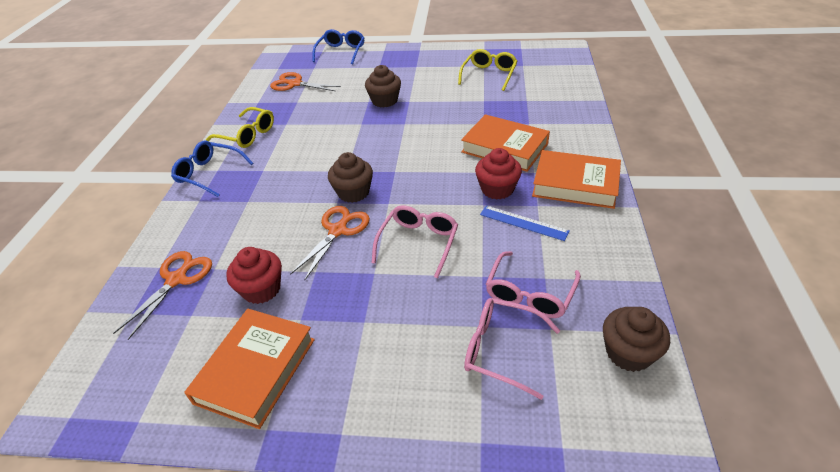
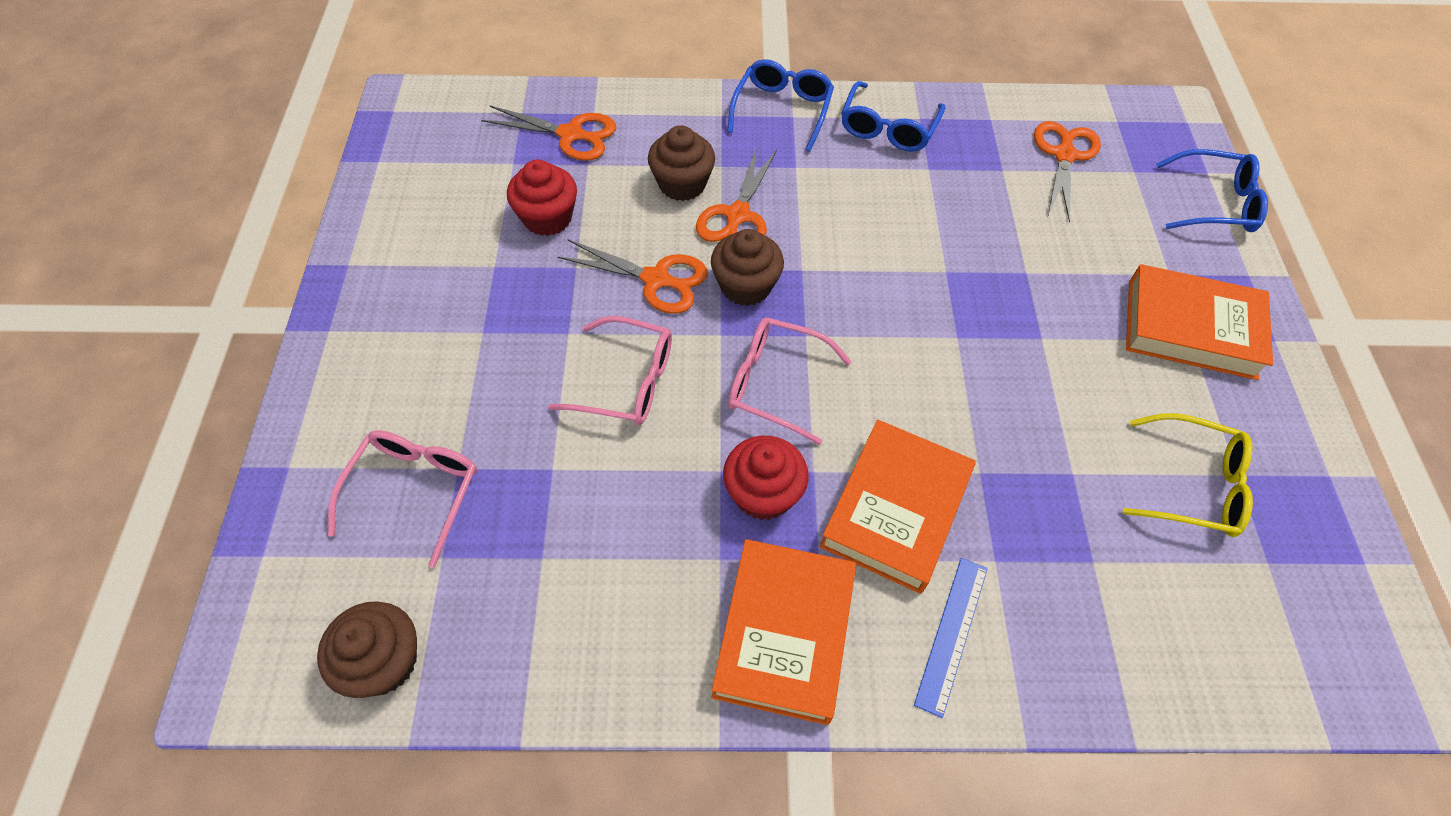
camera: 80 degrees right, 15 degrees up
orange book [184,309,315,429] -> orange book moved to [1126,264,1273,380]
yellow glasses [206,107,274,148] -> blue glasses [841,81,946,152]
brown cupcake [365,65,401,108] -> brown cupcake moved to [648,125,715,201]
blue ruler [480,205,570,241] -> blue ruler moved to [914,558,988,718]
pink glasses [486,251,581,318] -> pink glasses moved to [728,318,852,445]
none -> orange scissors [696,147,777,242]

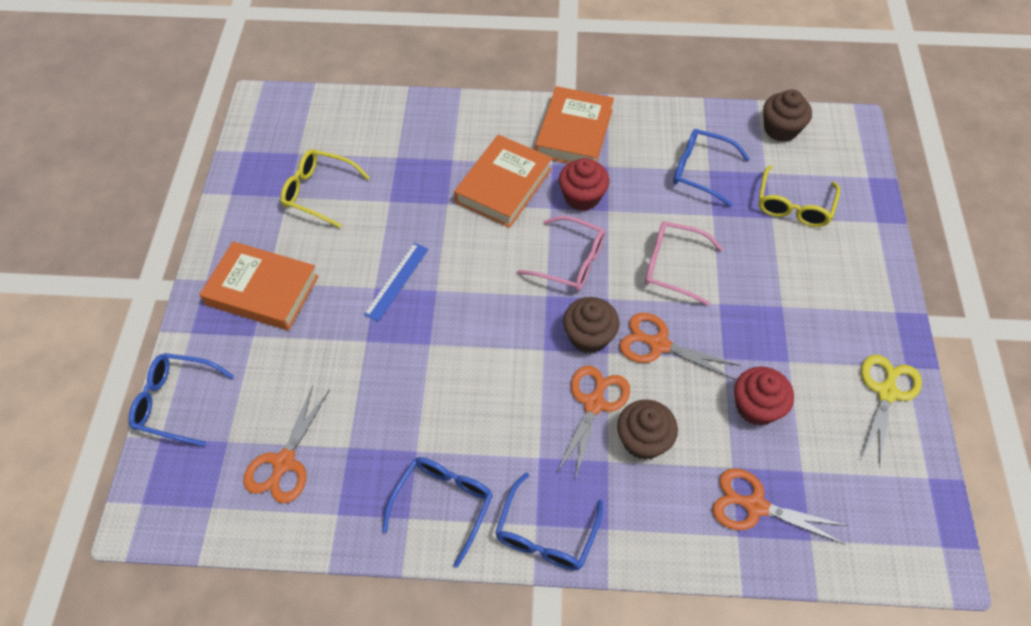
camera: 175 degrees left, 0 degrees up
pink glasses [328,430,477,568] -> yellow glasses [758,165,840,227]
blue ruler [914,558,988,718] -> blue ruler moved to [364,243,428,322]
none -> blue glasses [673,129,750,207]
none -> yellow scissors [861,355,922,466]

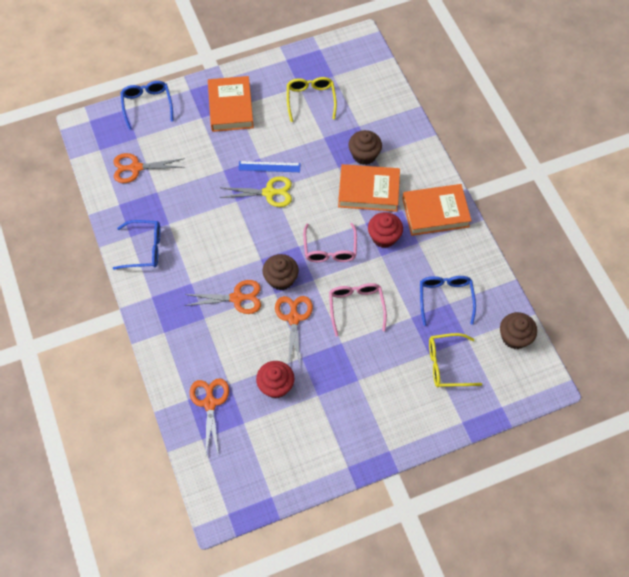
camera: 65 degrees right, 5 degrees up
blue glasses [495,472,603,570] -> none
brown cupcake [617,400,678,460] -> brown cupcake moved to [348,130,382,165]
yellow scissors [861,355,922,466] -> yellow scissors moved to [220,176,292,207]

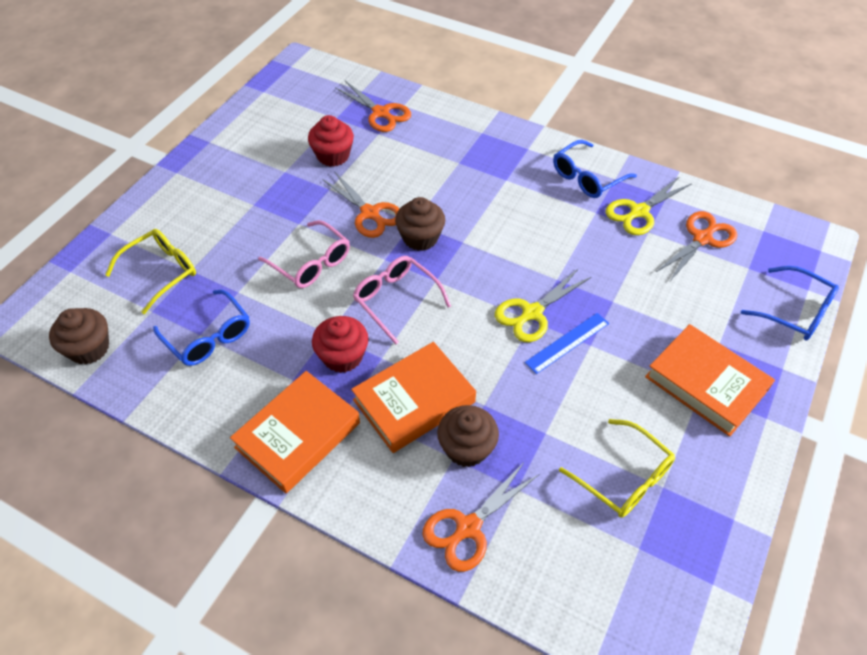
camera: 140 degrees right, 10 degrees down
orange scissors [184,280,261,314] -> orange scissors moved to [422,462,538,572]
none -> yellow scissors [606,176,691,235]

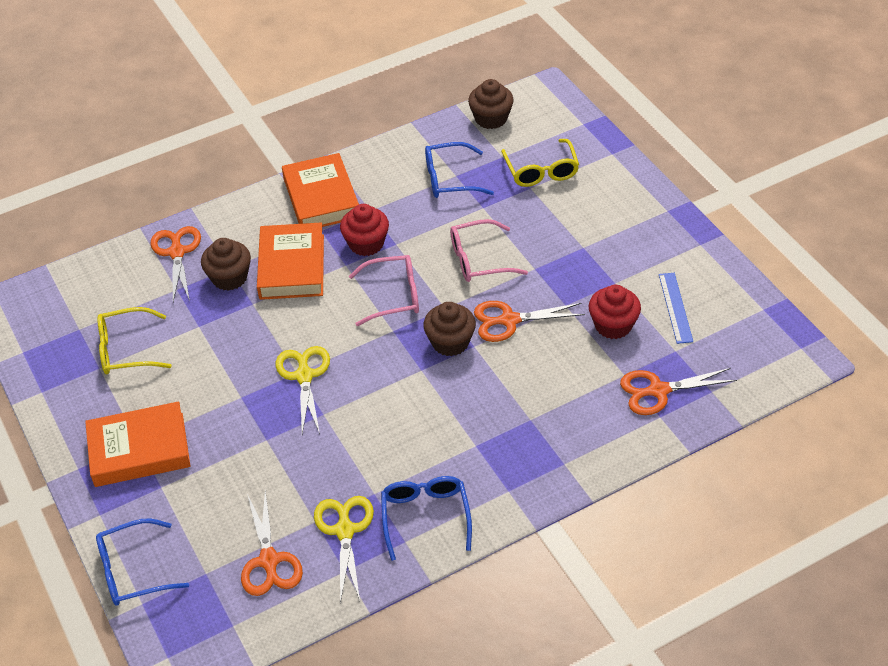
camera: 125 degrees right, 5 degrees down
blue ruler [525,313,609,374] -> blue ruler moved to [659,273,693,344]

